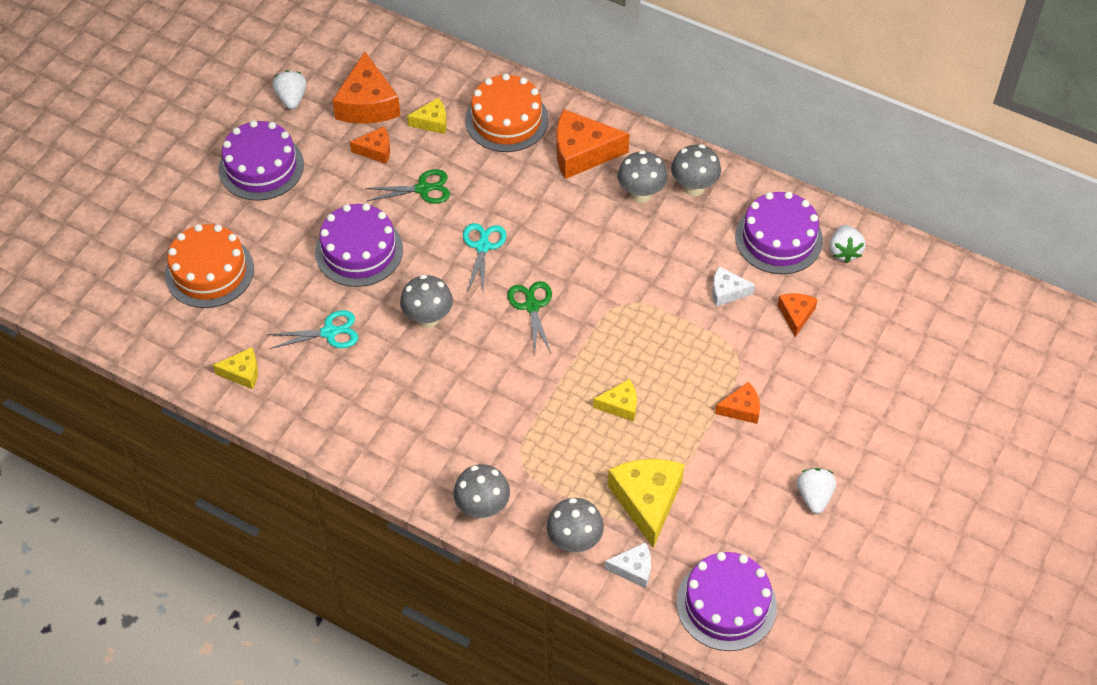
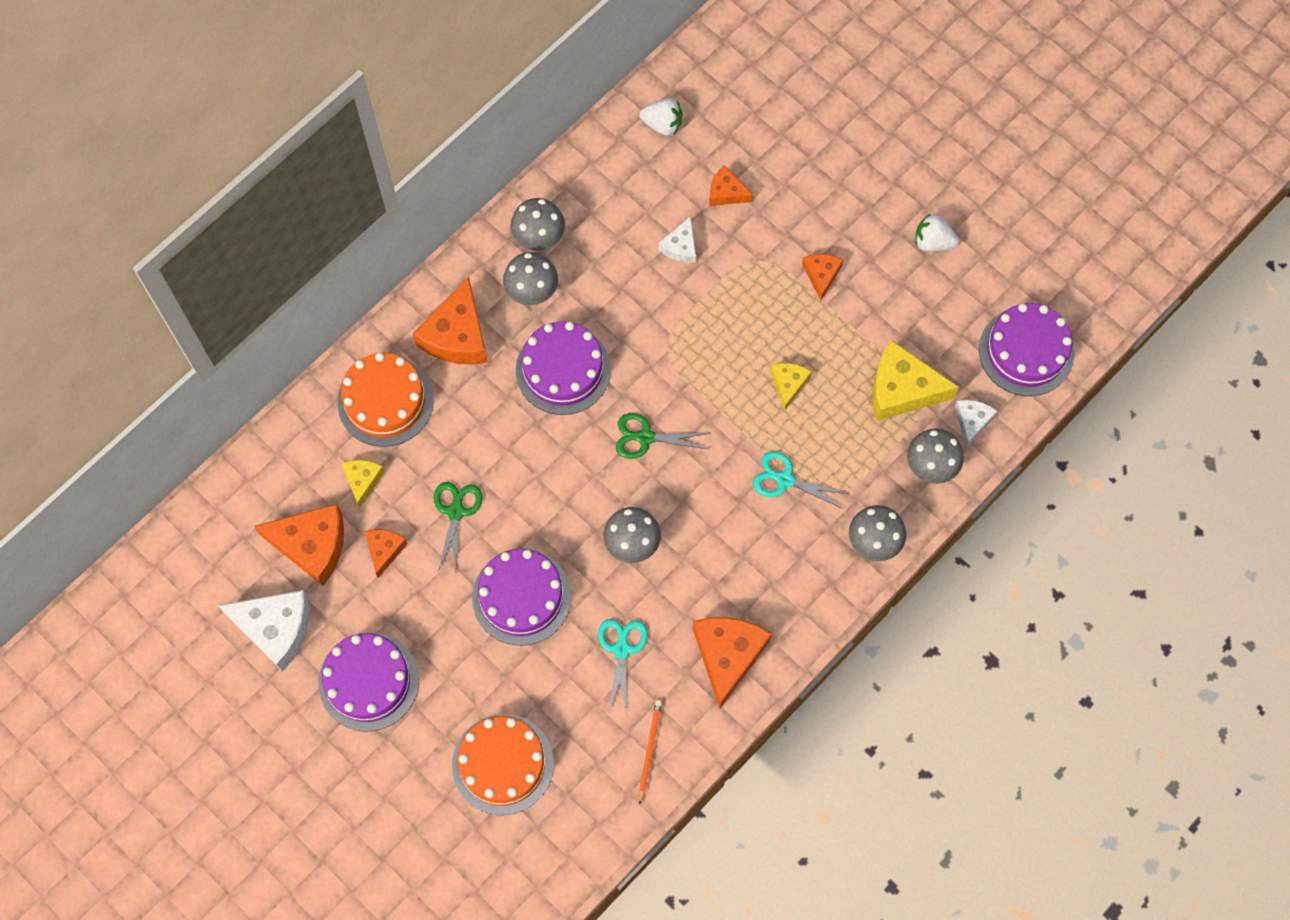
camera: 75 degrees left, 15 degrees up
yellow cheese [213,347,258,389] -> orange pencil [639,700,662,805]
white strawberry [273,70,306,109] -> white cheese [218,590,310,672]
turquoise scissors [463,223,506,292] -> turquoise scissors moved to [753,452,849,509]
purple cake [735,191,823,274] -> purple cake moved to [516,321,611,415]
none -> orange cheese [693,617,772,708]

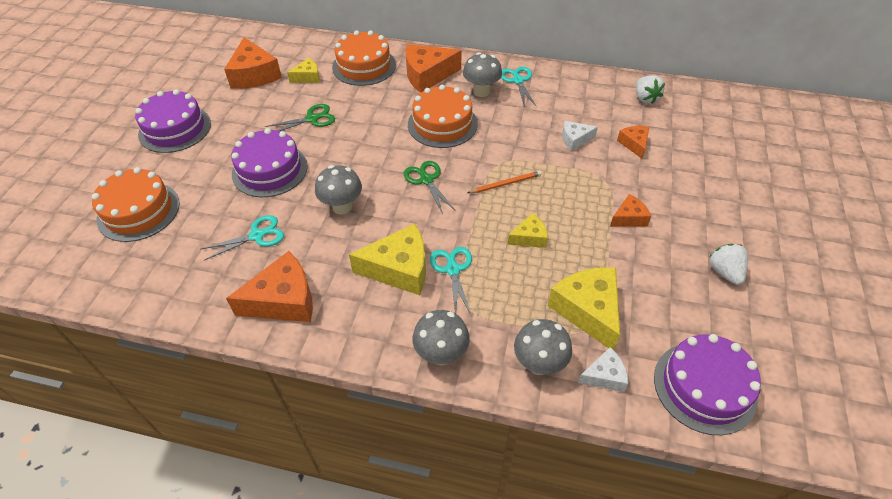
camera: 60 degrees right, 20 degrees down
white cheese [218,590,310,672] -> none
orange cheese [365,529,408,578] -> none
grey mushroom [510,198,565,250] -> turquoise scissors [501,66,536,107]
purple cake [516,321,611,415] -> orange cake [408,85,478,148]
orange pencil [639,700,662,805] -> orange pencil moved to [467,171,542,193]
none -> yellow cheese [349,223,426,295]

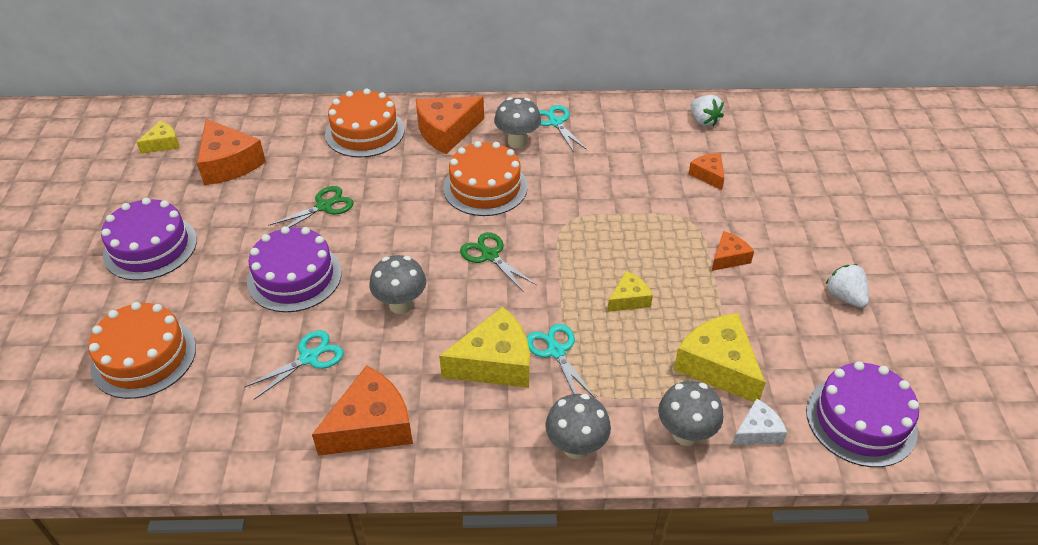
camera: 15 degrees left, 5 degrees down
yellow cheese [287,58,320,83] -> yellow cheese moved to [136,121,180,154]
orange pencil [467,171,542,193] -> none
white cheese [562,121,598,151] -> none

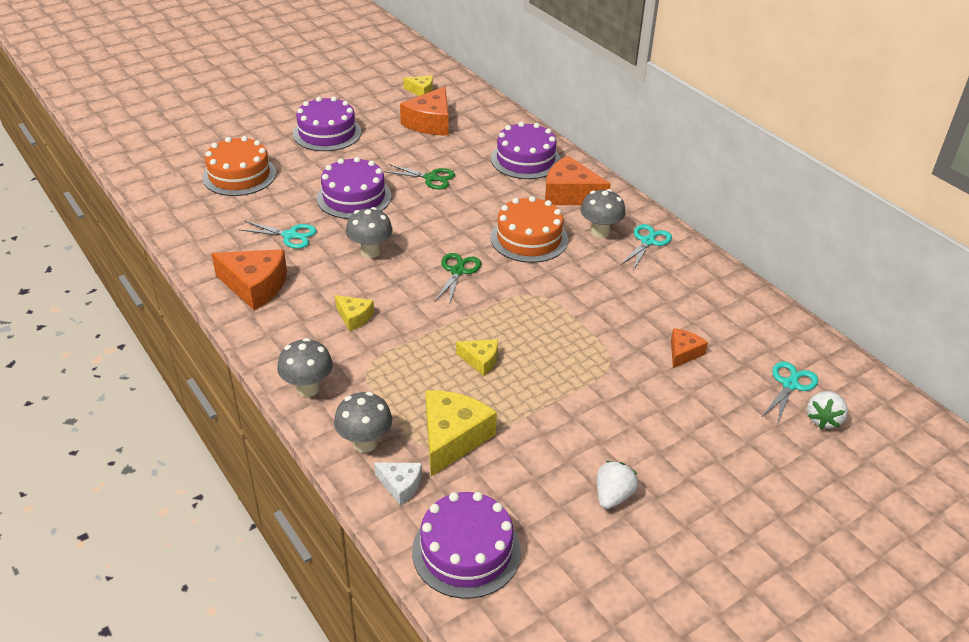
camera: 55 degrees right, 5 degrees down
orange cake [325,88,405,157] -> purple cake [491,122,560,179]
yellow cheese [439,306,530,388] -> yellow cheese [335,295,374,331], size x0.54
turquoise scissors [527,324,595,398] -> turquoise scissors moved to [761,361,818,425]
white strawberry [690,95,724,127] -> white strawberry moved to [807,391,848,429]
orange cheese [712,231,754,271] -> none

